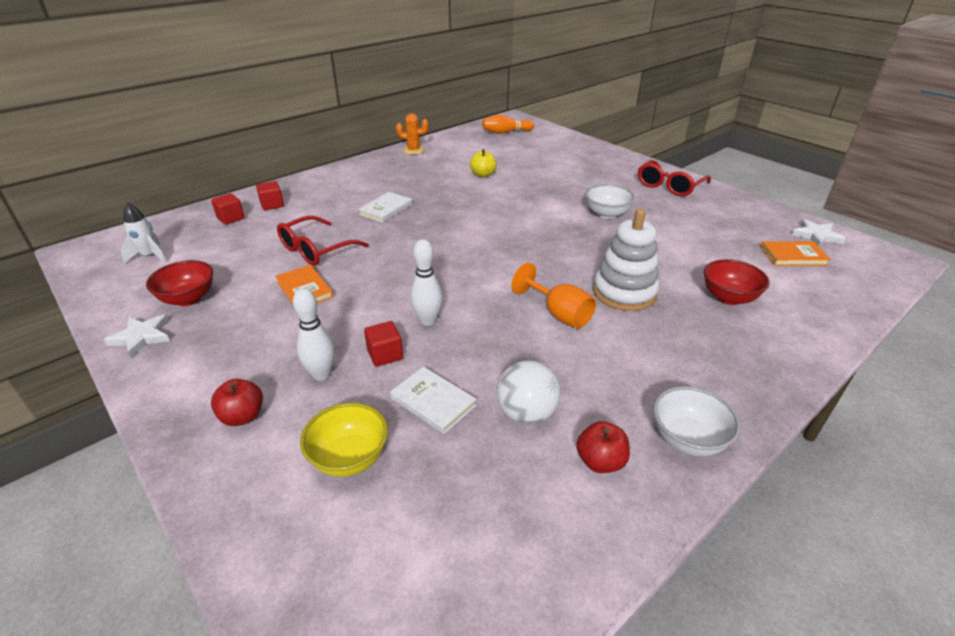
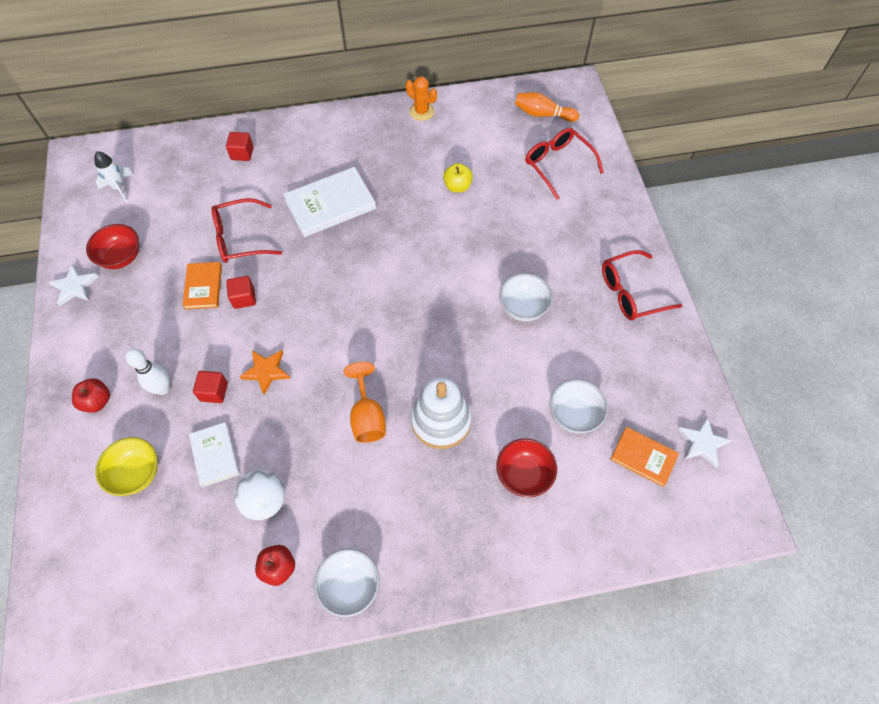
camera: 30 degrees right, 25 degrees up
red cube [211,193,245,225] -> red cube moved to [226,276,256,309]
white book [358,192,412,223] -> white book [283,167,376,237], size x1.66
white bowling pin [410,239,443,326] -> orange star [239,350,290,395]
none -> red glasses [525,128,604,200]
none -> white bowl [550,379,608,434]

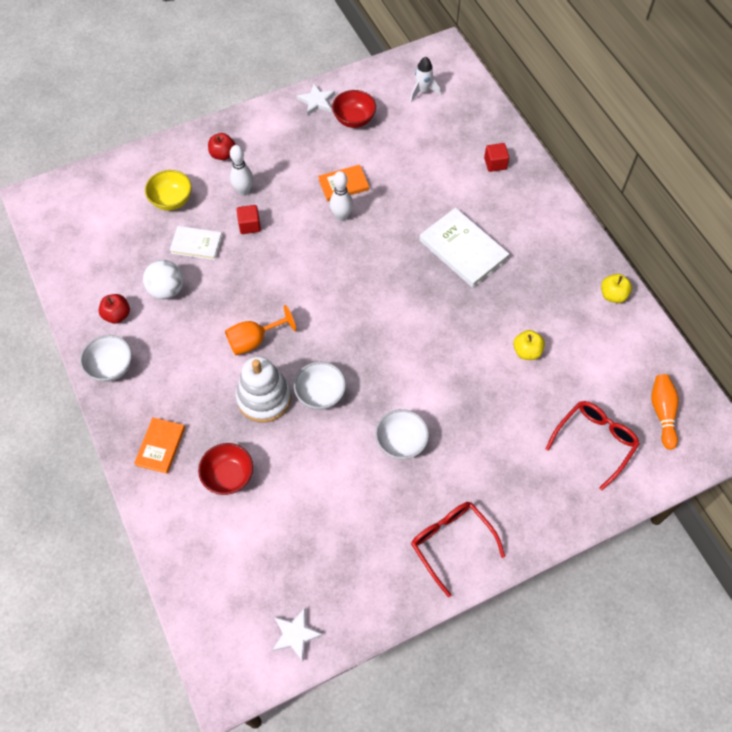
camera: 75 degrees right, 0 degrees up
white book [189,422,239,488] -> white book turned 45 degrees clockwise [170,226,222,260]
red glasses [211,198,282,263] -> none
red cube [226,276,256,309] -> white bowling pin [330,171,353,221]
orange star [239,350,290,395] -> none
orange cactus [406,76,437,121] -> yellow apple [601,274,632,303]
white bowl [550,379,608,434] -> white bowl moved to [294,362,346,410]
orange book [610,427,679,487] -> orange book moved to [134,417,185,474]

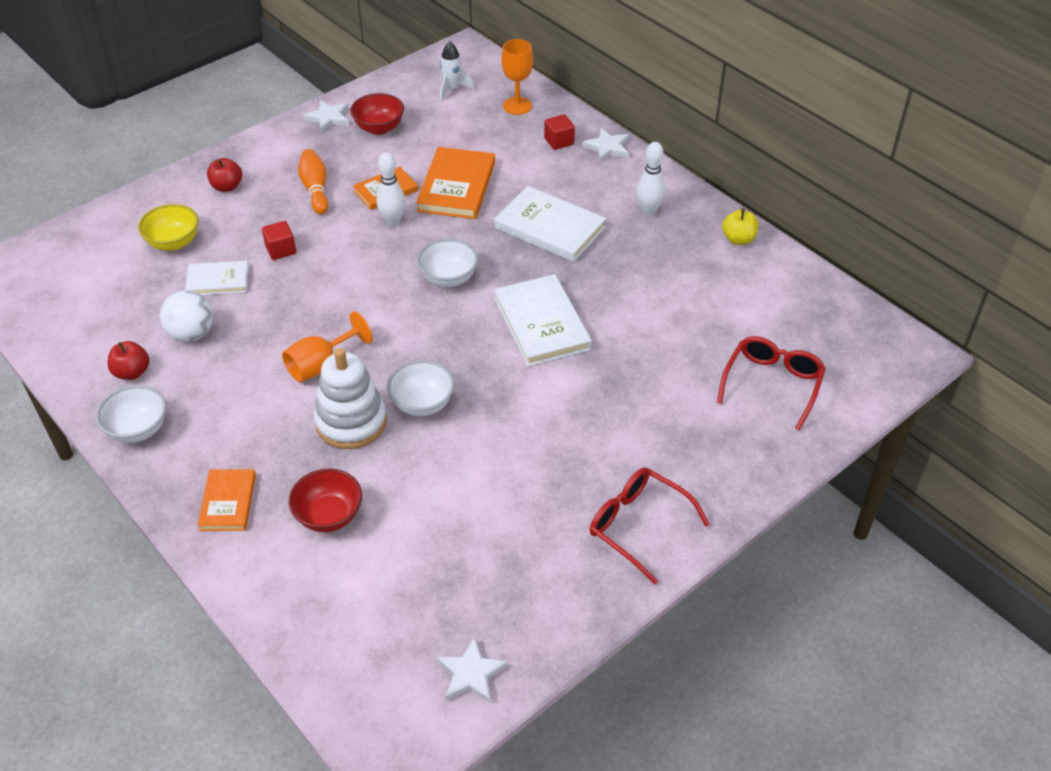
camera: 15 degrees left, 15 degrees down
white bowling pin [230,145,253,196] -> white bowling pin moved to [637,142,665,216]
white bowl [375,409,429,460] -> white bowl moved to [417,239,478,287]
yellow apple [513,330,545,360] -> none
orange bowling pin [651,374,679,450] -> orange bowling pin moved to [298,149,328,214]
none -> orange book [416,147,495,219]
none -> white book [494,274,592,367]
none -> orange goblet [501,39,533,115]
none -> white star [582,128,629,163]

